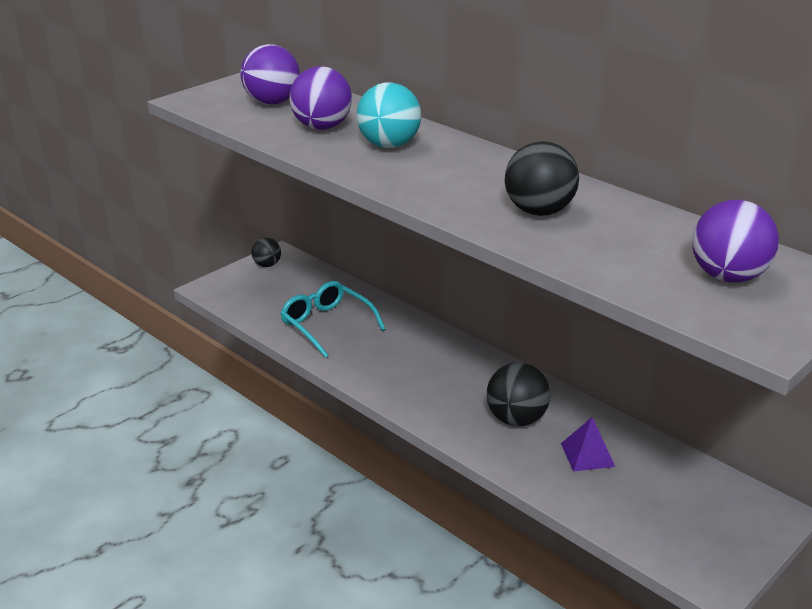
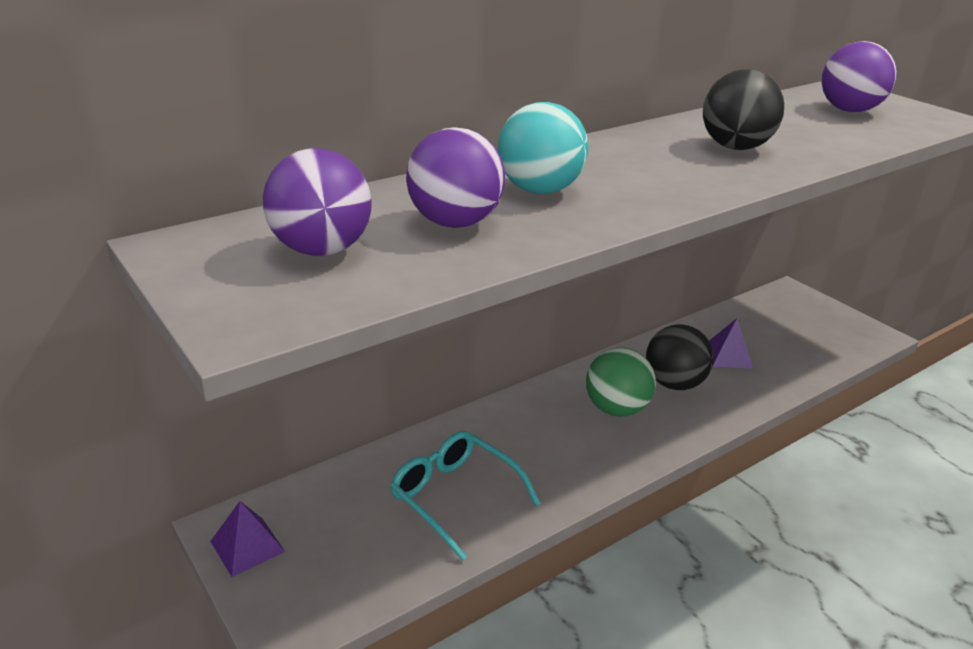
camera: 80 degrees left, 0 degrees up
black ball [251,238,281,267] -> purple pyramid [210,501,285,577]
turquoise glasses [280,281,386,358] -> turquoise glasses turned 75 degrees clockwise [390,431,541,561]
none -> green ball [586,347,656,417]

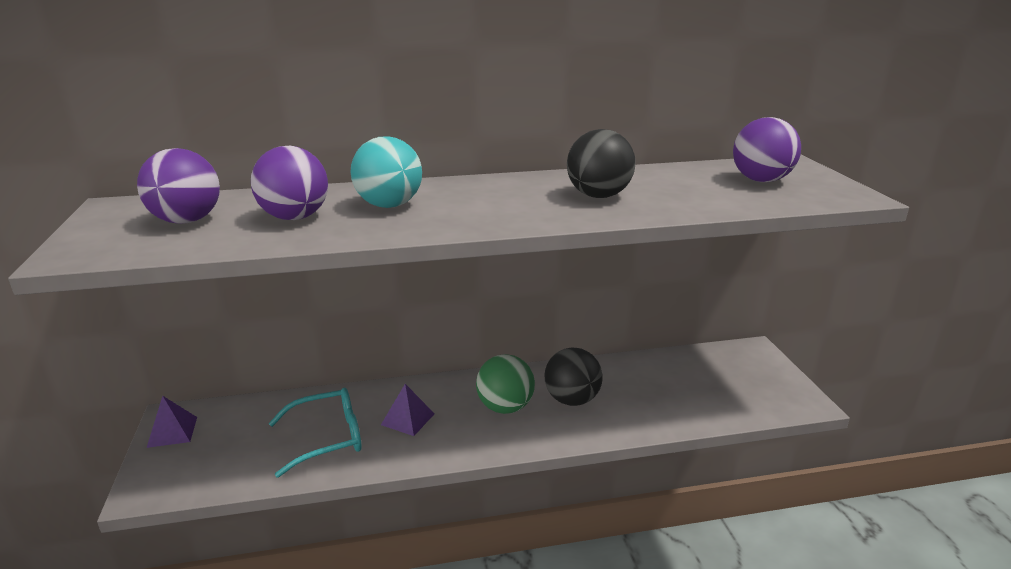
camera: 25 degrees right, 5 degrees down
turquoise glasses [390,431,541,561] -> turquoise glasses turned 90 degrees clockwise [269,388,362,478]
purple pyramid [709,318,754,369] -> purple pyramid moved to [381,384,435,436]

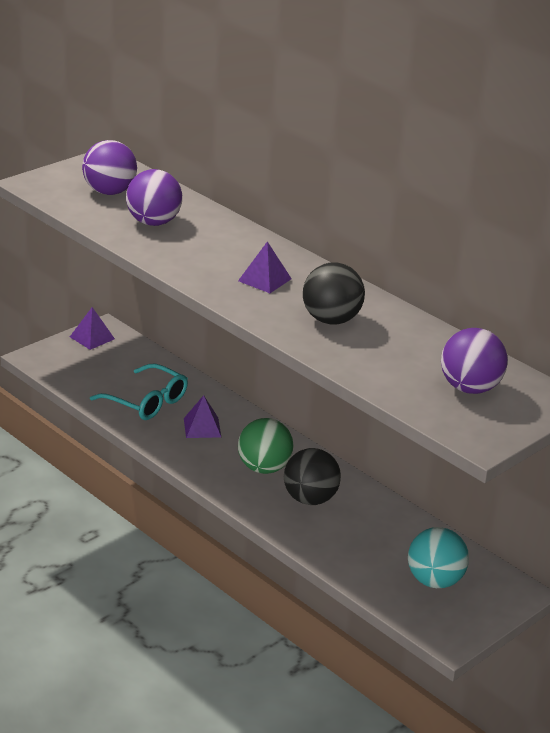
camera: 55 degrees right, 5 degrees up
turquoise ball [351,136,422,208] -> turquoise ball moved to [408,527,469,588]
none -> purple pyramid [238,241,292,293]

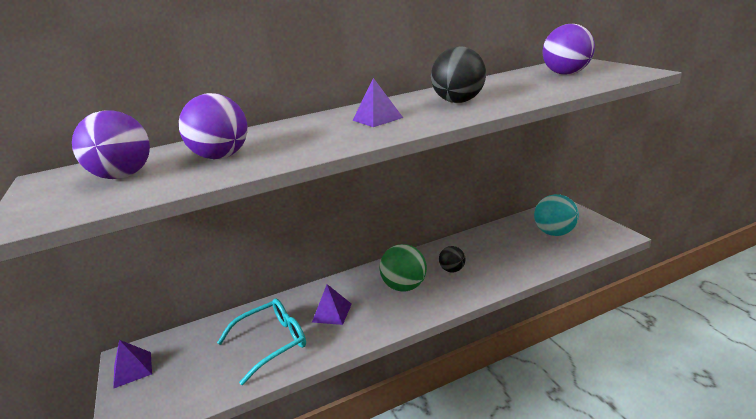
camera: 65 degrees left, 5 degrees down
black ball [284,448,341,505] -> black ball [439,246,465,272], size x0.59

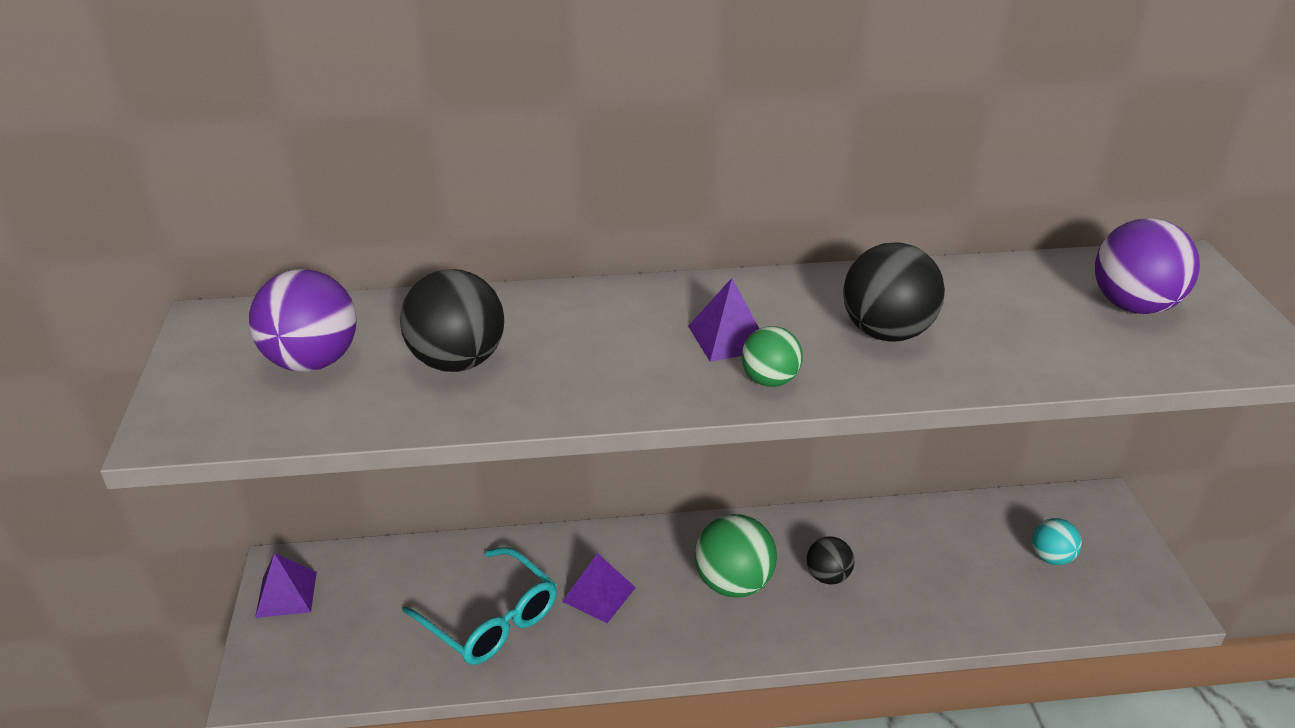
camera: 15 degrees right, 10 degrees up
purple ball [179,93,248,159] -> black ball [400,269,504,372]
turquoise glasses [217,299,306,385] -> turquoise glasses turned 60 degrees clockwise [402,547,557,665]
turquoise ball [534,194,579,236] -> turquoise ball [1032,518,1082,565], size x0.59
none -> green ball [741,326,803,387]

